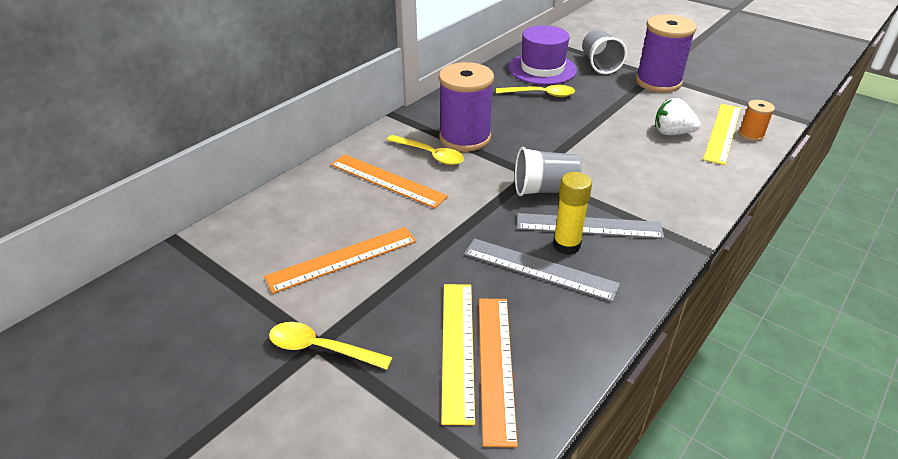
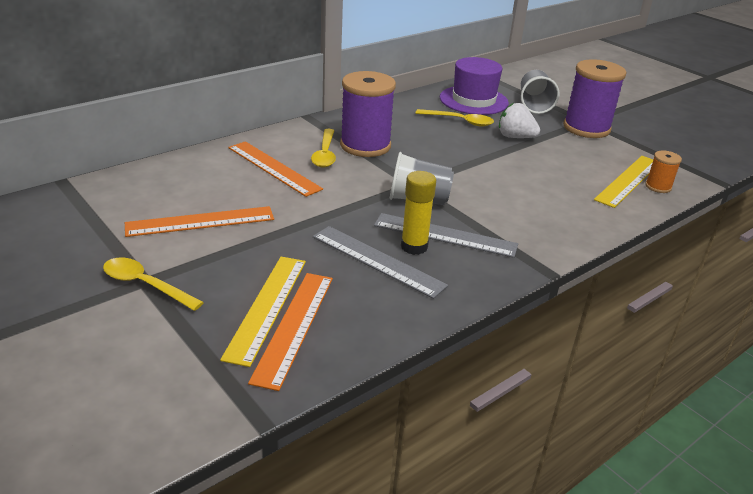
camera: 10 degrees right, 5 degrees down
yellow spoon [387,135,464,165] -> yellow spoon turned 45 degrees clockwise [311,129,336,168]
white strawberry [655,98,701,135] -> white strawberry moved to [499,103,540,138]

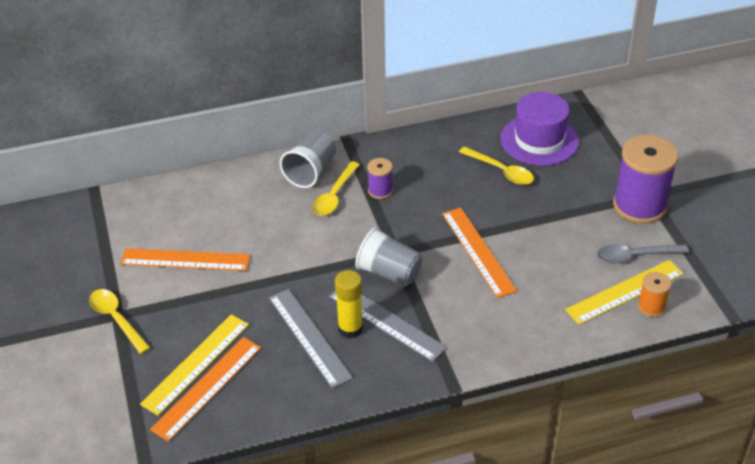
camera: 25 degrees right, 10 degrees up
orange ruler [228,141,323,197] -> orange ruler moved to [442,208,517,298]
purple spool [340,71,396,157] -> purple spool [367,158,393,199], size x0.48
white strawberry [499,103,540,138] -> none
grey cup [521,70,560,114] -> grey cup moved to [280,131,336,188]
none -> grey spoon [597,244,689,264]

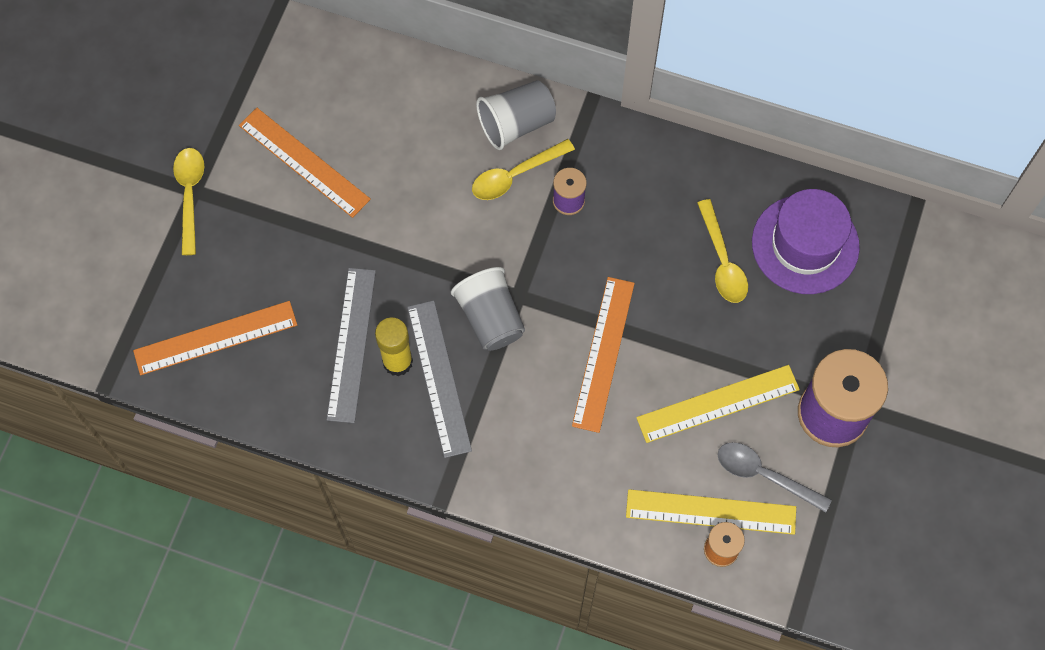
camera: 35 degrees right, 25 degrees up
yellow ruler [140,314,249,416] -> yellow ruler moved to [636,365,800,443]

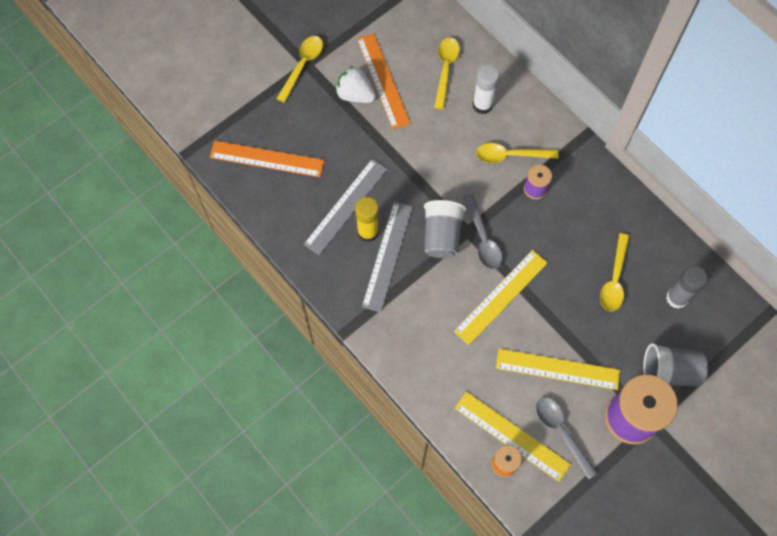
camera: 30 degrees right, 0 degrees up
grey cup [476,80,556,150] -> grey cup moved to [643,343,708,386]
orange ruler [572,277,635,433] -> yellow ruler [454,250,548,345]
purple hat [752,189,860,294] -> grey glue stick [666,266,707,309]
none -> white strawberry [336,66,376,103]
none -> yellow spoon [434,38,460,109]
none -> grey spoon [463,194,502,269]
none -> white glue stick [473,64,499,114]

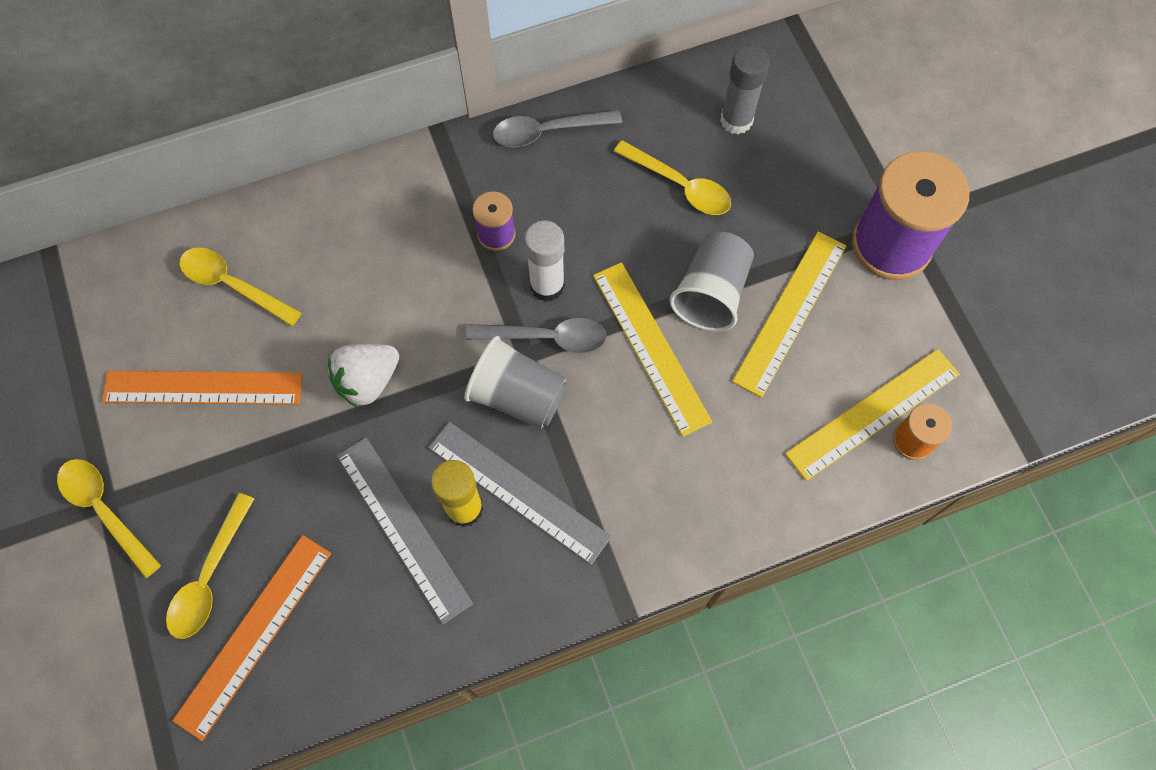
camera: 70 degrees left, 0 degrees up
white strawberry [336,66,376,103] -> white strawberry moved to [328,344,399,408]
white glue stick [473,64,499,114] -> white glue stick moved to [525,221,565,302]
yellow spoon [476,143,559,163] -> yellow spoon moved to [166,493,254,639]
grey spoon [536,397,598,480] -> grey spoon moved to [493,110,622,147]
grey cup [643,343,708,386] -> grey cup moved to [669,232,754,332]

